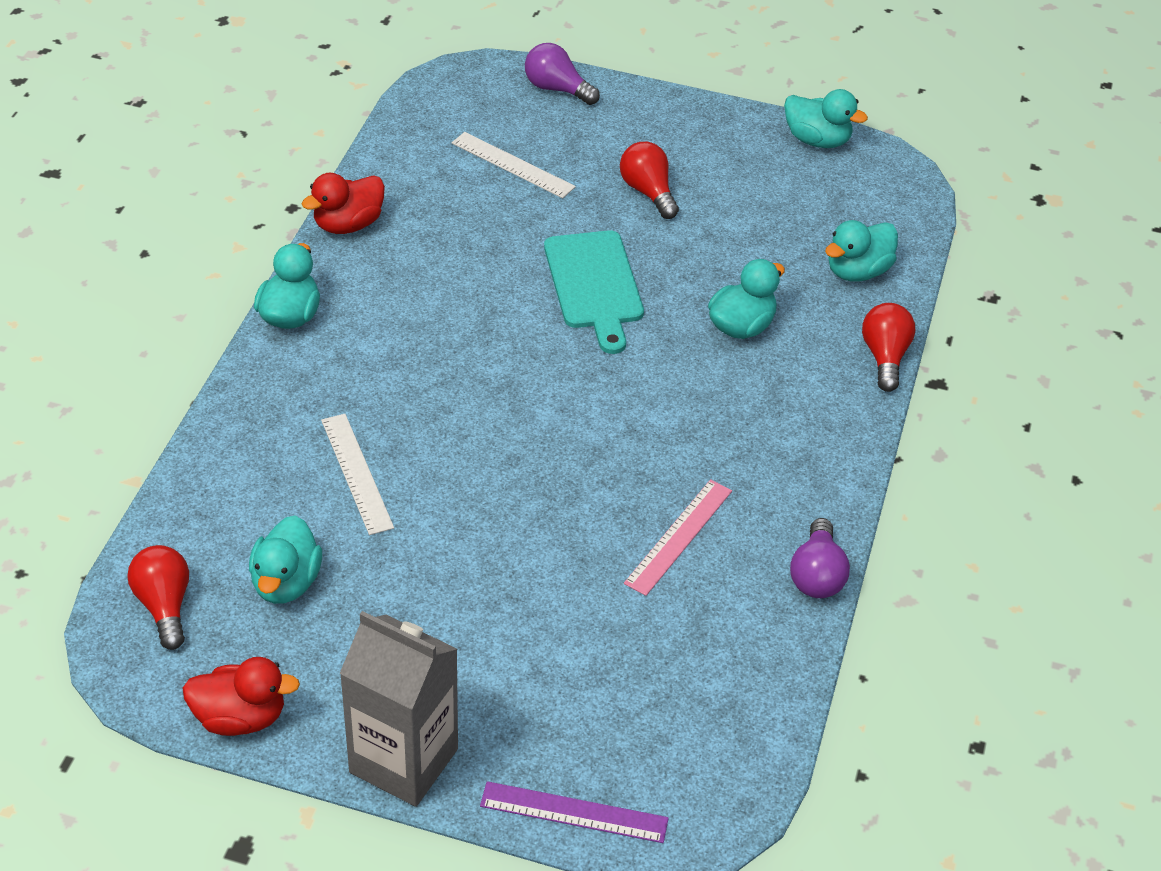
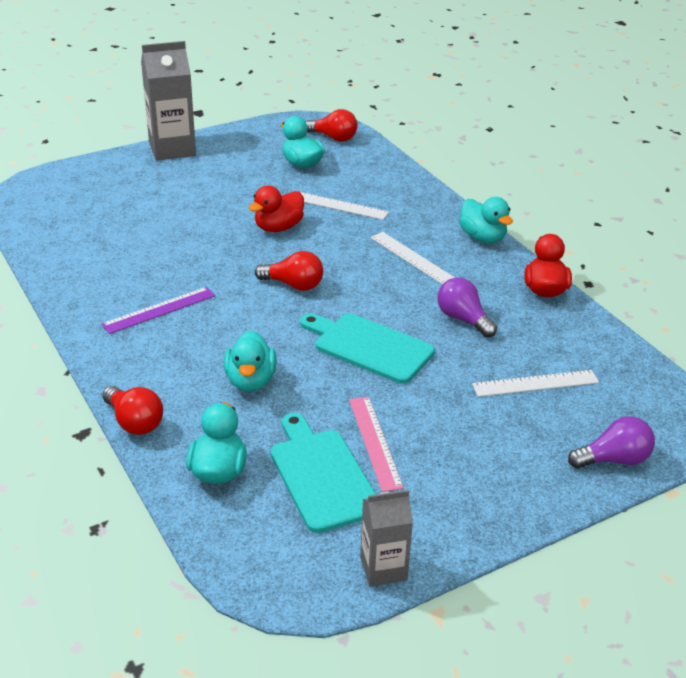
camera: 135 degrees right, 10 degrees down
red duck [182,657,300,736] -> red duck moved to [249,186,304,232]
purple ruler [480,781,669,843] -> purple ruler moved to [101,287,216,334]
red light bulb [620,142,679,219] -> red light bulb moved to [255,251,323,291]
pink ruler [624,479,732,596] -> pink ruler moved to [349,397,404,492]
turquoise duck [784,89,868,148] -> grey carton [360,490,413,586]
purple light bulb [790,518,850,598] -> purple light bulb moved to [437,277,497,338]
none -> turquoise cutting board [271,413,376,533]
none -> white ruler [370,232,455,285]

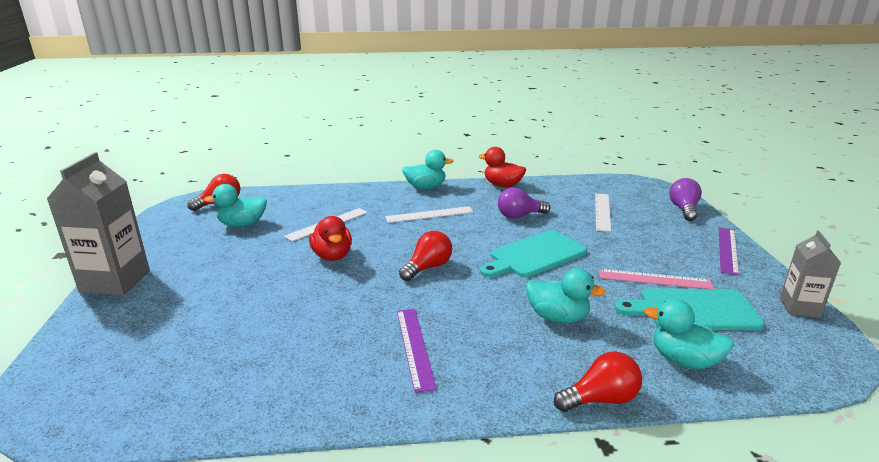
camera: 65 degrees left, 10 degrees down
none -> purple ruler [719,227,739,276]

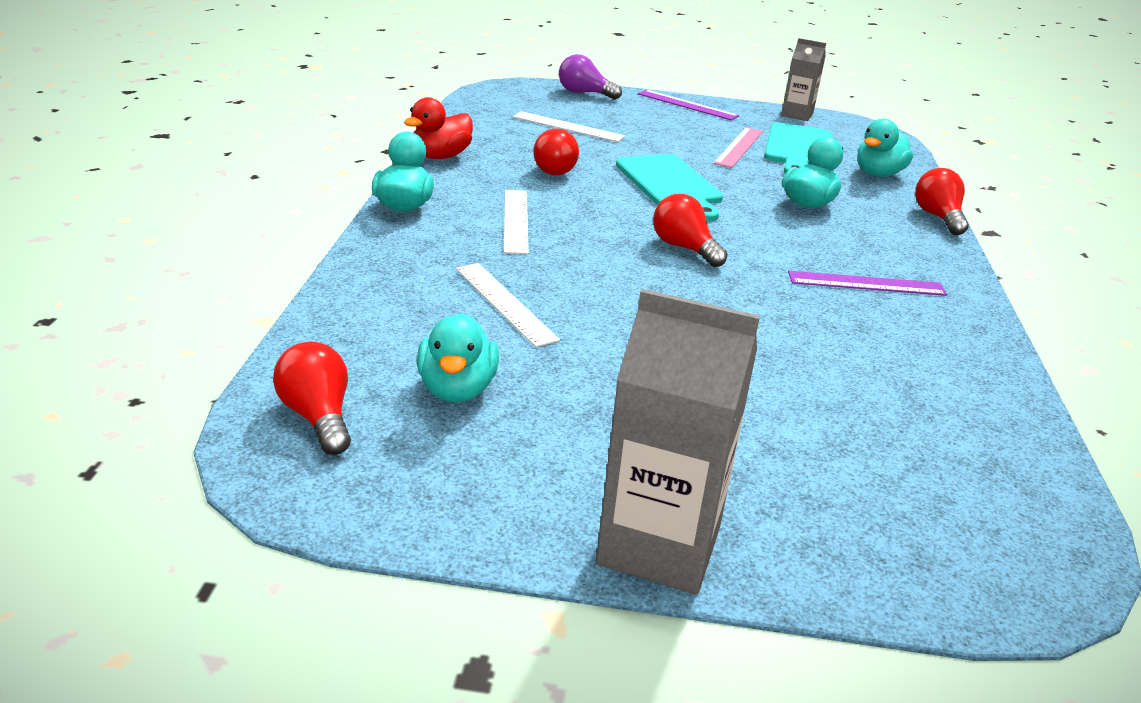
camera: 80 degrees left, 5 degrees up
red duck [309,216,352,261] -> none
purple light bulb [498,187,551,219] -> red light bulb [533,128,579,175]

